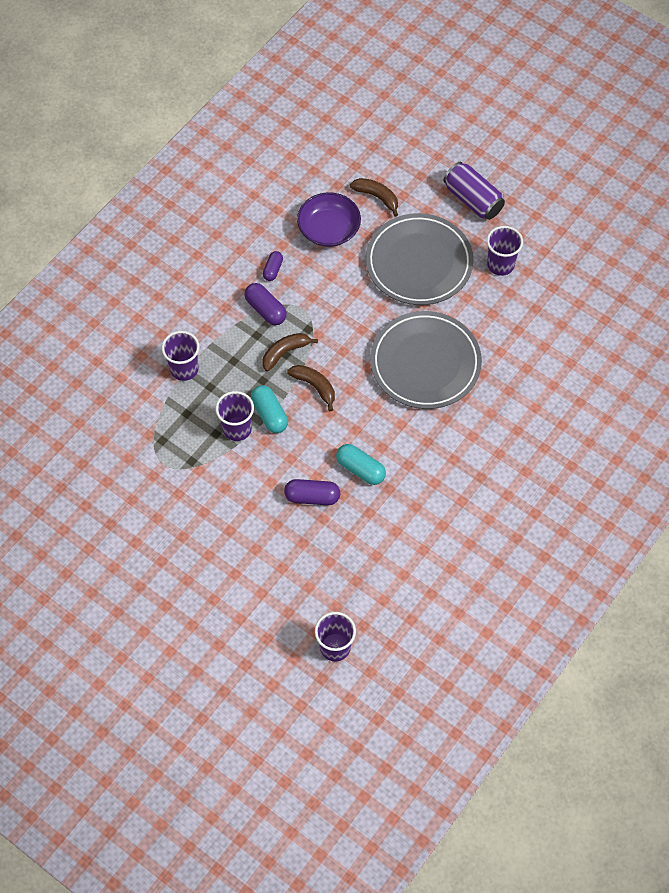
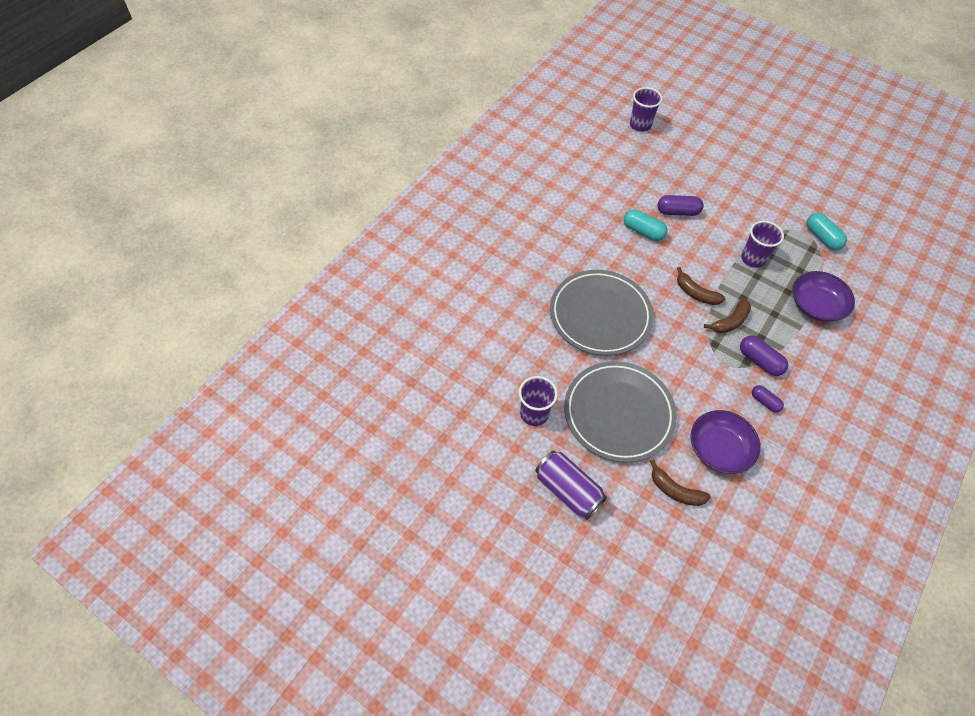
camera: 175 degrees right, 5 degrees down
purple cup [162,331,199,381] -> purple bowl [792,271,855,322]
turquoise capsule [251,385,288,433] -> turquoise capsule moved to [807,213,847,250]
purple capsule [263,251,283,281] -> purple capsule turned 60 degrees counterclockwise [752,385,784,413]

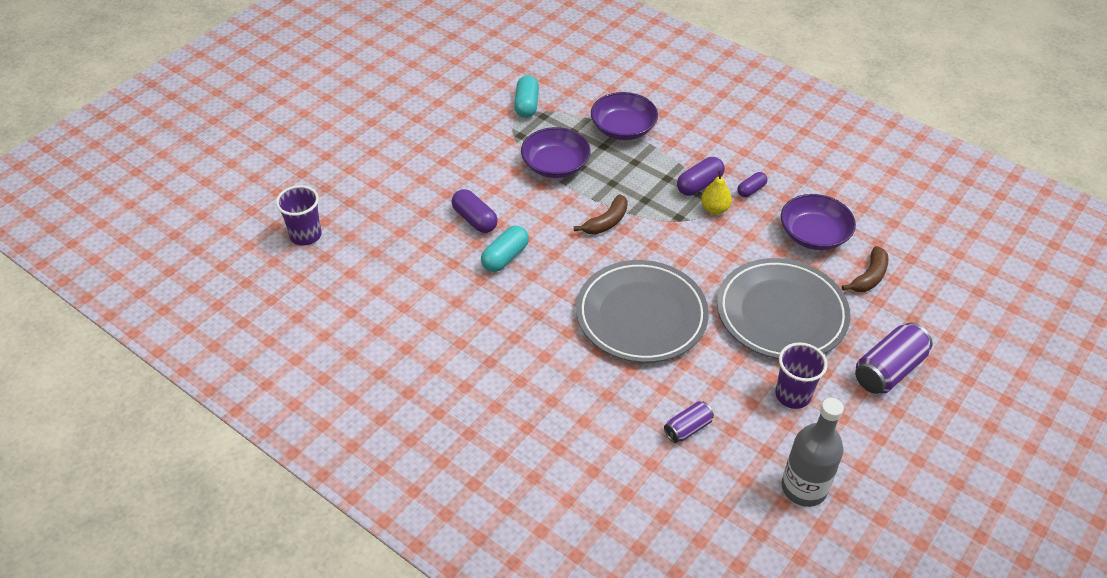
camera: 85 degrees left, 10 degrees down
purple capsule [657,195,704,216] -> purple capsule turned 45 degrees counterclockwise [451,189,498,233]
brown banana [704,298,751,333] -> none
purple cup [741,221,784,268] -> purple bowl [521,127,591,178]
turquoise capsule [807,213,847,250] -> turquoise capsule turned 60 degrees counterclockwise [514,75,539,118]
none -> purple can [664,401,714,443]
none -> yellow pear [701,170,732,214]
none -> grey bottle [781,398,844,507]

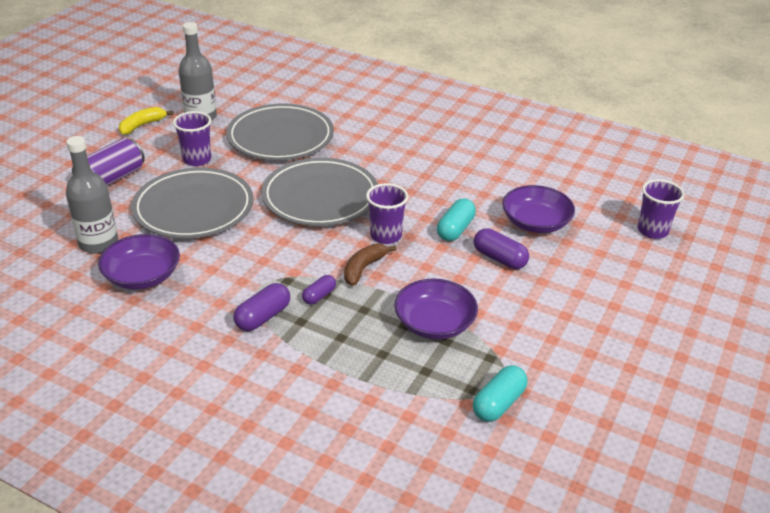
camera: 170 degrees right, 10 degrees down
turquoise capsule [514,75,539,118] -> turquoise capsule turned 45 degrees clockwise [473,365,528,422]
purple bowl [591,92,658,140] -> purple bowl moved to [502,185,575,233]
purple can [664,401,714,443] -> grey plate [226,103,334,160]
yellow pear [701,170,732,214] -> none
purple capsule [737,172,767,197] -> purple capsule moved to [302,275,336,305]
brown banana [842,246,888,292] -> grey bottle [66,136,118,254]
none -> yellow banana [119,107,173,135]
none -> purple cup [366,183,408,244]

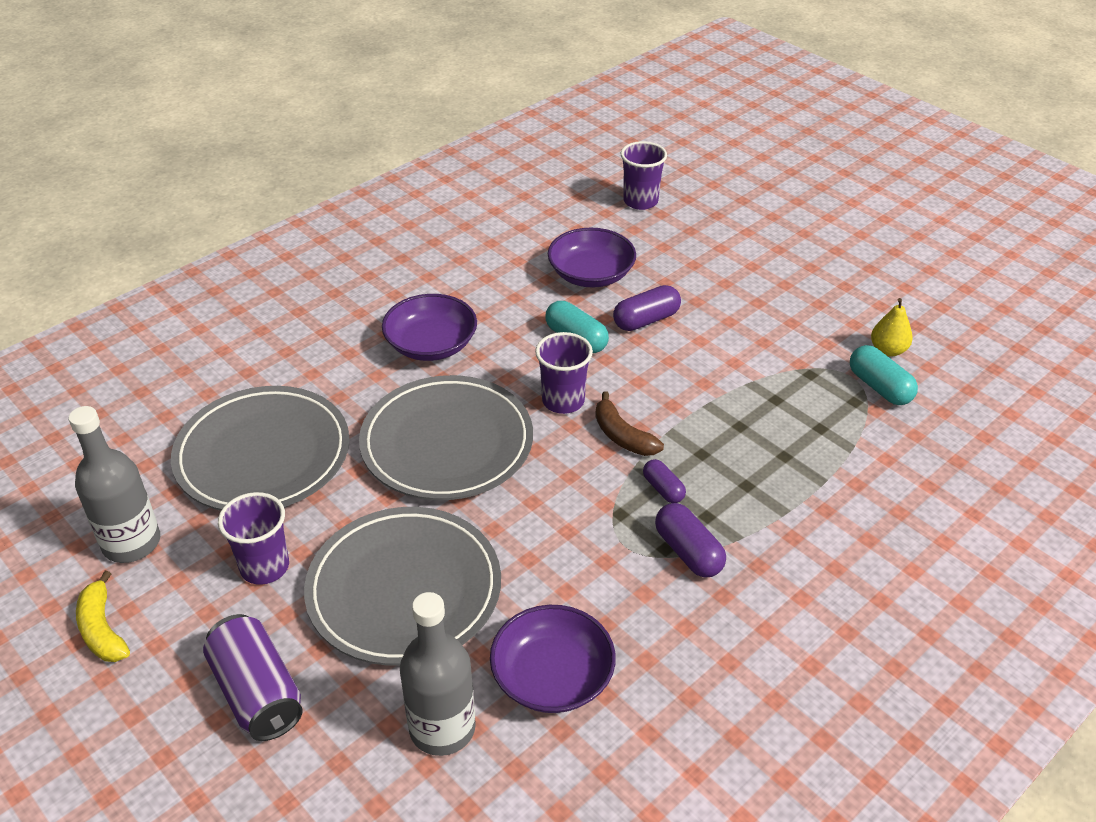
camera: 70 degrees left, 5 degrees up
purple bowl [395,278,478,340] -> purple bowl moved to [382,294,477,361]
none -> yellow pear [871,298,913,356]

